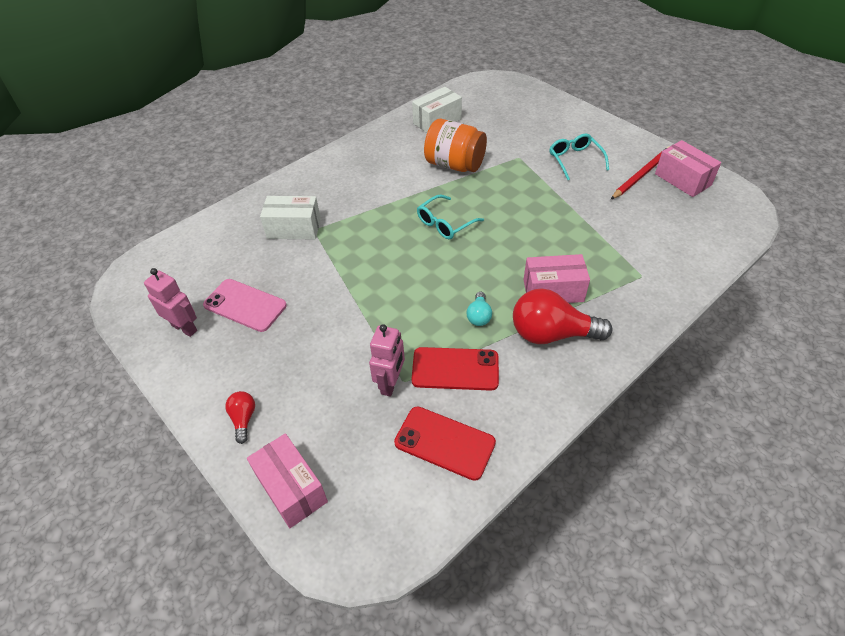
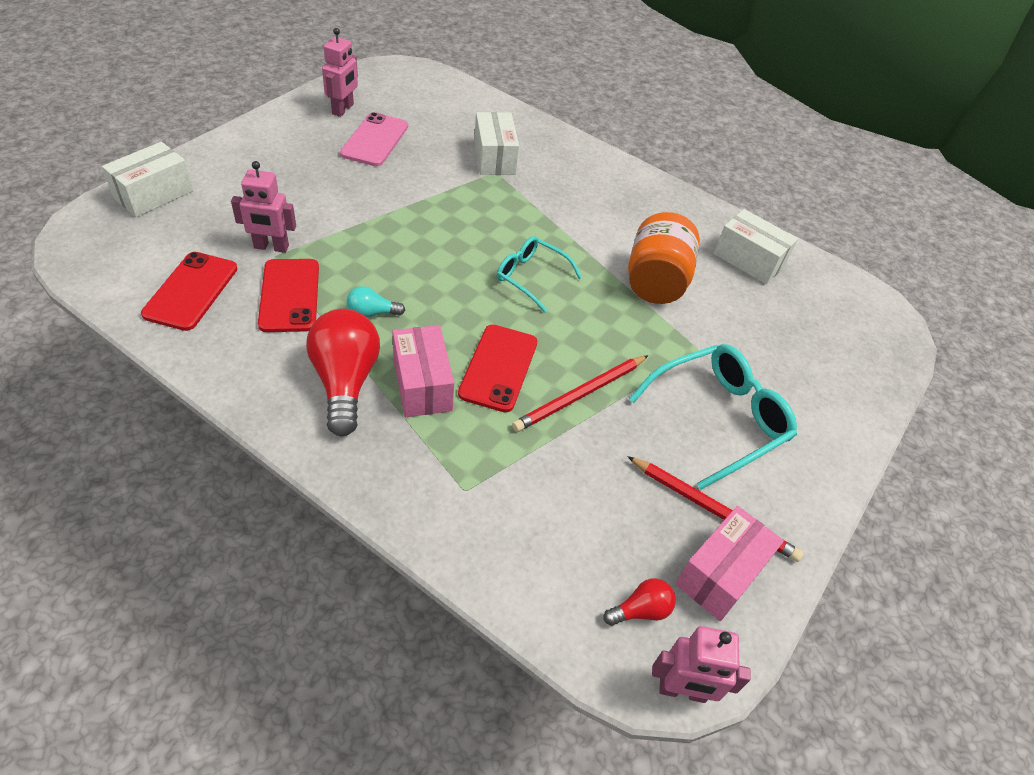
camera: 70 degrees right, 0 degrees up
red light bulb [225,391,255,444] -> red light bulb moved to [604,578,676,626]
pink box [247,433,328,528] -> white box [102,142,193,217]
turquoise glasses [550,134,609,180] -> turquoise glasses [629,344,797,489], size x1.58
none -> red phone [458,324,537,412]
none -> red pencil [512,355,648,432]
none -> pink robot [652,626,751,703]

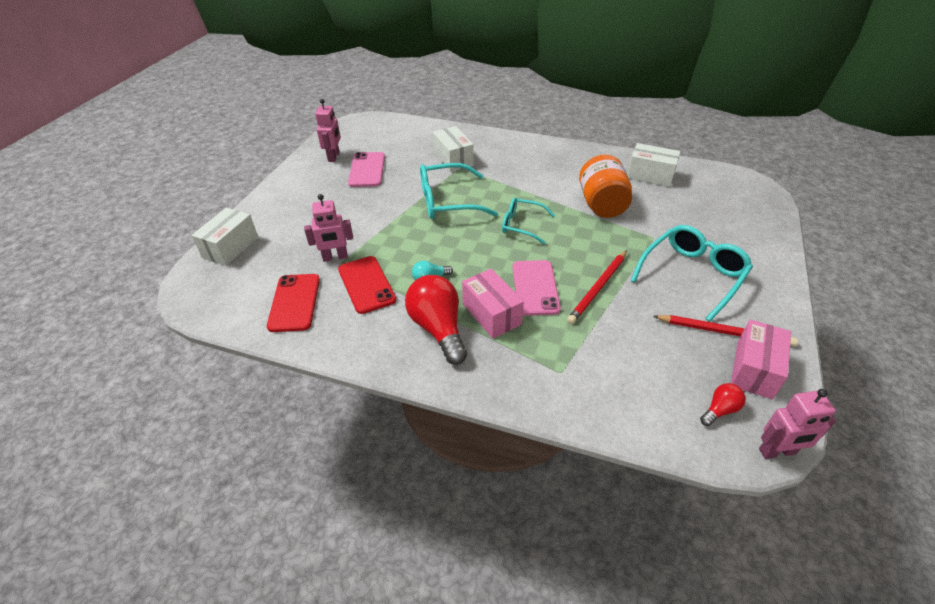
camera: 10 degrees left, 5 degrees down
red phone [458,324,537,412] -> pink phone [512,260,561,316]
none -> turquoise glasses [420,163,498,219]

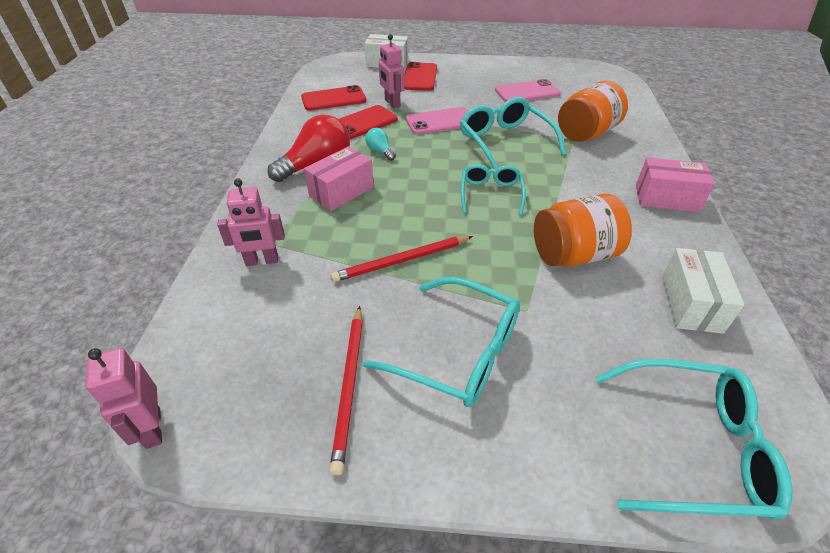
camera: 75 degrees right, 0 degrees up
pink robot [315,99,341,162] -> pink robot moved to [217,178,285,266]
white box [433,126,474,172] -> orange jar [558,81,628,142]
pink phone [512,260,561,316] -> pink phone moved to [406,107,468,135]
red pencil [567,250,627,324] -> red pencil turned 45 degrees counterclockwise [330,236,473,282]
red light bulb [700,383,746,426] -> none
pink box [731,320,791,400] -> pink box moved to [636,157,715,212]
none -> red phone [404,62,437,91]
none -> turquoise glasses [596,359,793,520]

